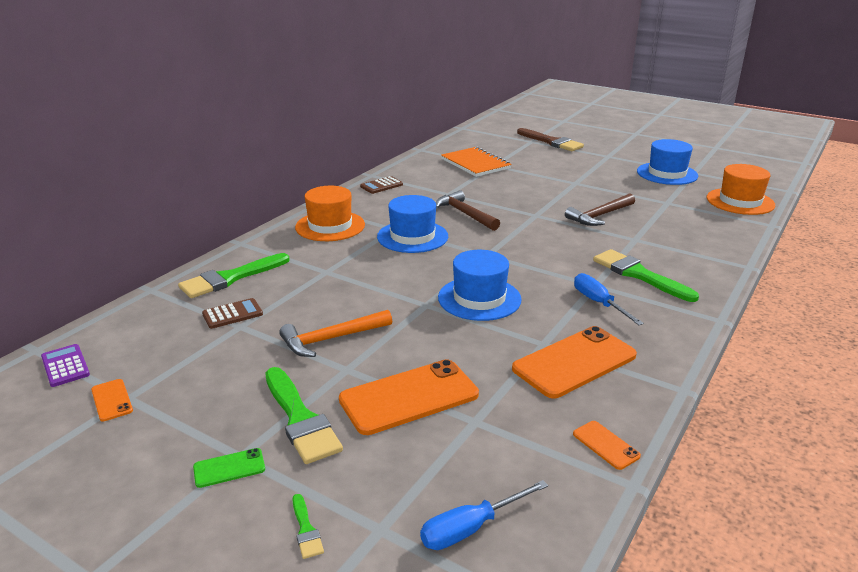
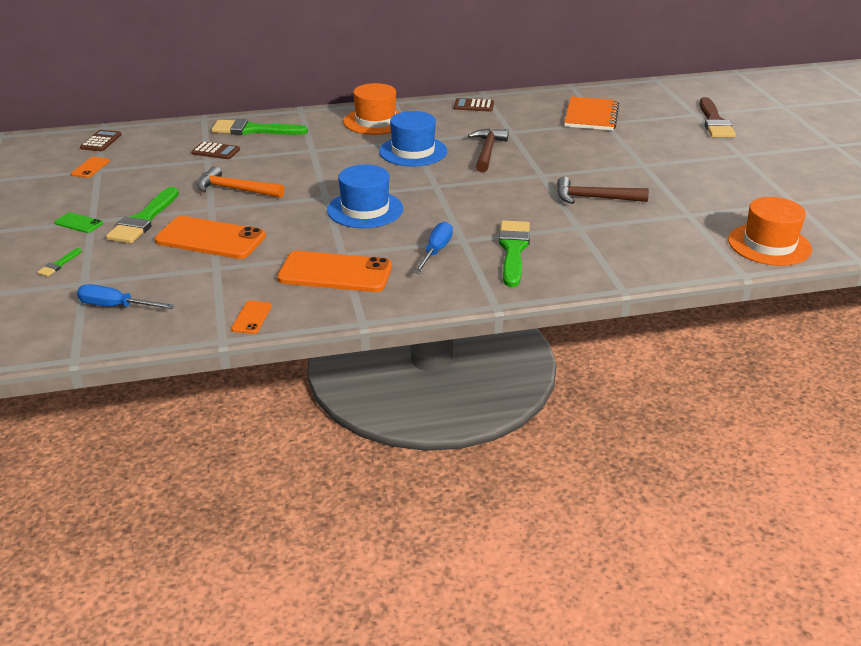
camera: 45 degrees right, 5 degrees up
purple calculator [41,344,90,387] -> brown calculator [80,130,121,151]
blue hat [637,139,698,185] -> none

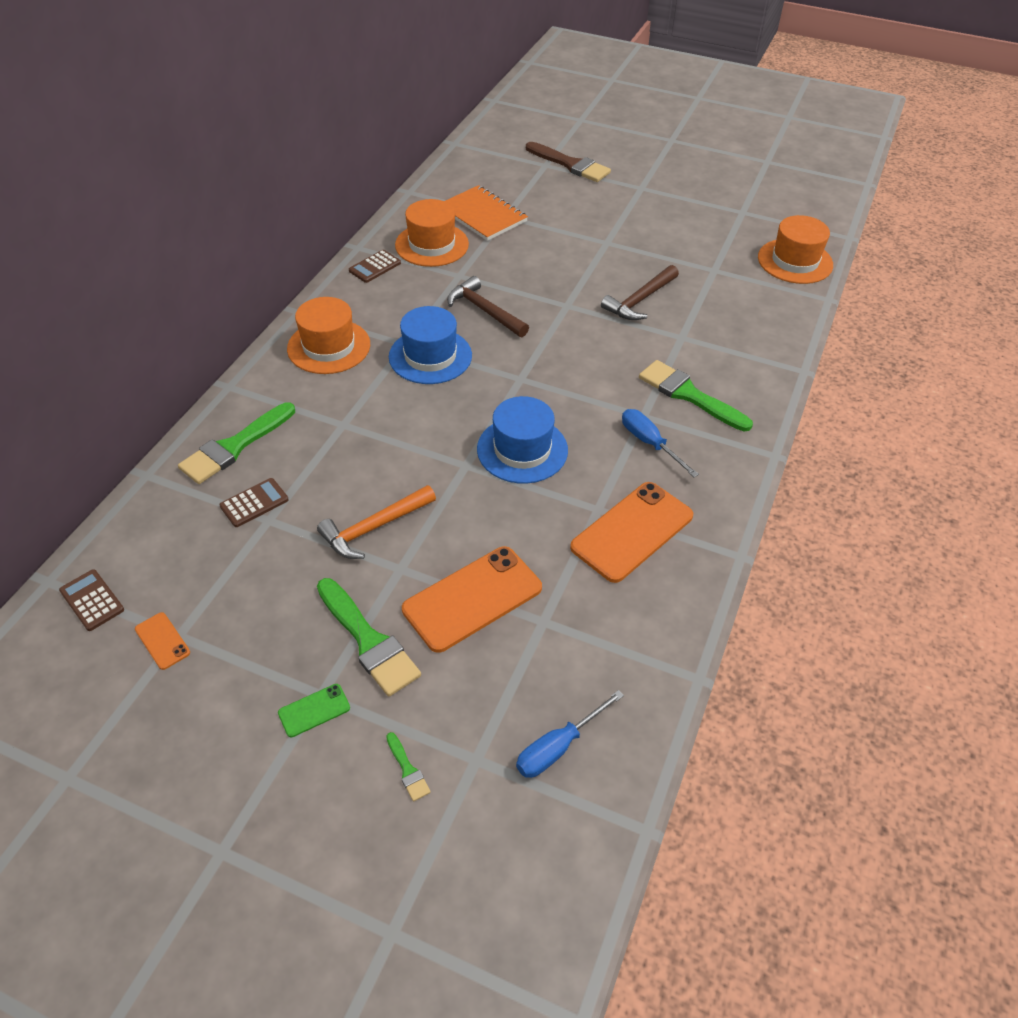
camera: 55 degrees left, 15 degrees up
orange phone [231,301,272,334] -> none
none -> orange hat [395,199,469,267]

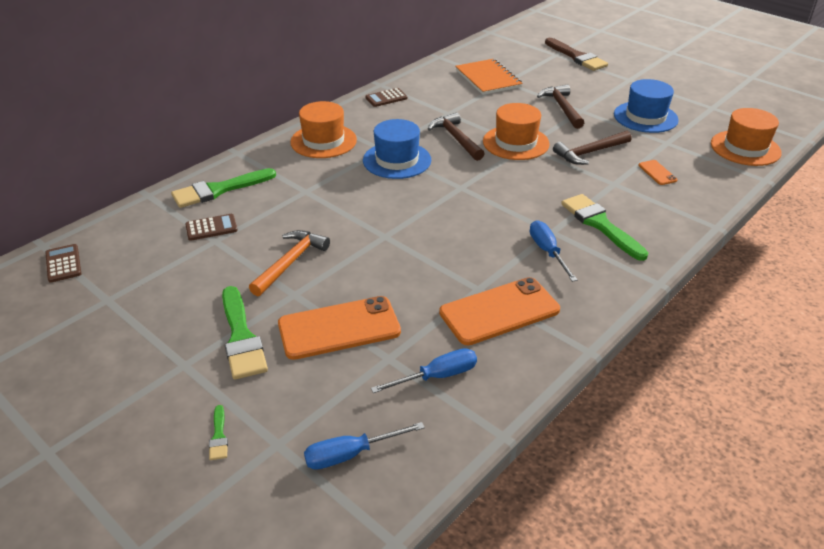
camera: 20 degrees right, 10 degrees down
orange phone [135,612,190,670] -> orange phone moved to [638,160,678,185]
green phone [278,684,350,737] -> none
orange hammer [317,485,436,559] -> orange hammer turned 135 degrees clockwise [249,230,330,296]
orange hat [395,199,469,267] -> orange hat moved to [483,103,550,160]
blue hat [477,396,568,484] -> blue hat moved to [614,79,679,133]
none -> blue screwdriver [371,348,477,393]
none -> brown hammer [537,84,584,129]

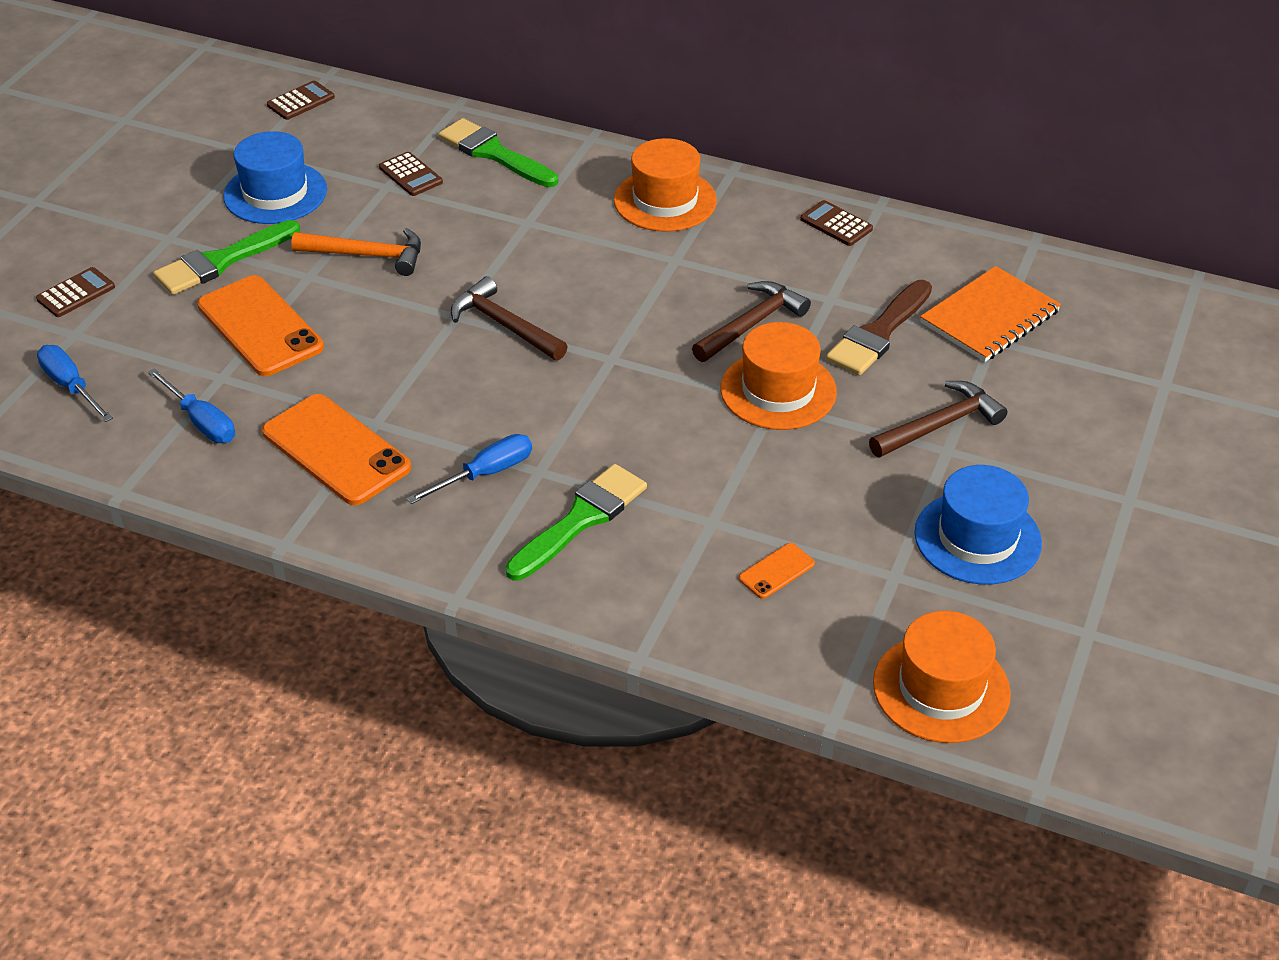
camera: 70 degrees right, 5 degrees up
green brush [209,405,228,460] -> brown calculator [36,267,115,317]
blue hat [363,119,431,179] -> blue hat moved to [223,131,327,224]
brown brush [545,38,608,71] -> brown brush moved to [826,280,932,375]
brown hammer [553,131,632,165] -> brown hammer moved to [451,276,568,360]

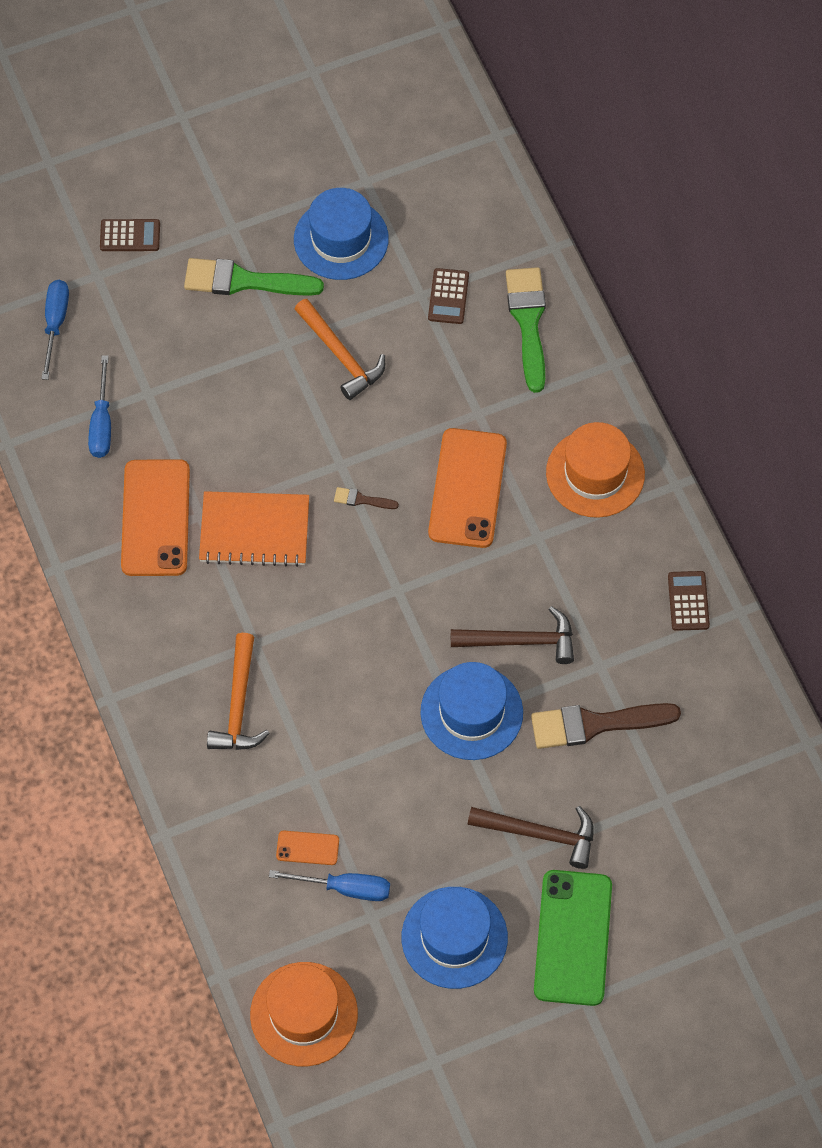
camera: 45 degrees right, 20 degrees up
orange phone [197,275,324,376] -> orange phone moved to [428,428,507,548]
brown calculator [267,81,335,120] -> none
blue screwdriver [407,434,532,504] -> blue screwdriver moved to [269,870,390,901]
brown hammer [451,276,568,360] -> brown brush [334,487,399,509]
green brush [505,464,647,581] -> orange hammer [207,633,270,750]
orange hat [720,322,837,430] -> blue hat [420,662,523,760]
orange notebook [920,266,1061,362] -> orange notebook moved to [199,491,309,567]
none -> green phone [534,870,612,1006]

